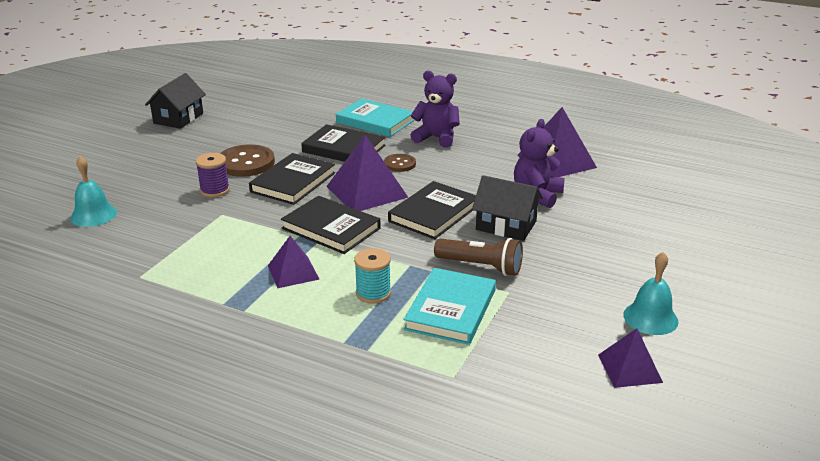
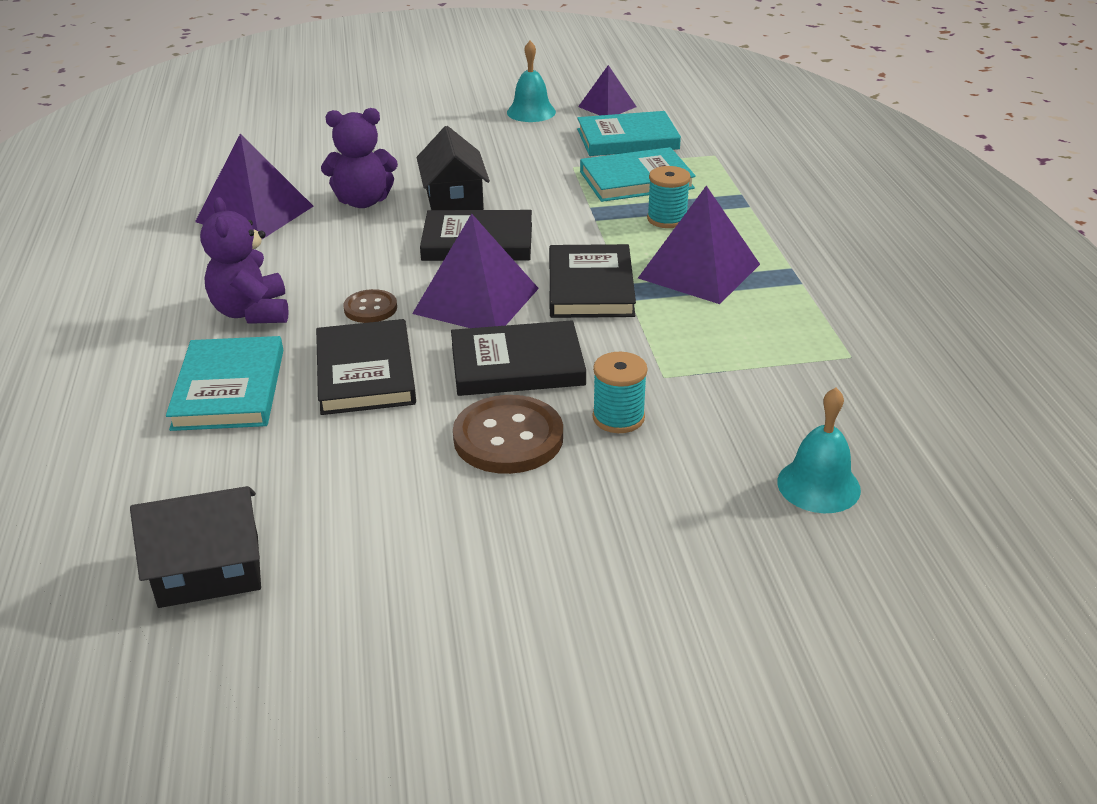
camera: 125 degrees left, 5 degrees up
black house [145,73,206,129] -> black house moved to [130,486,261,608]
purple spool [196,153,230,197] -> turquoise spool [593,352,648,433]
purple pyramid [268,236,320,288] -> purple pyramid [638,186,760,304], size x1.68
brown flashlight [434,238,523,276] -> none
none -> turquoise book [577,111,681,156]

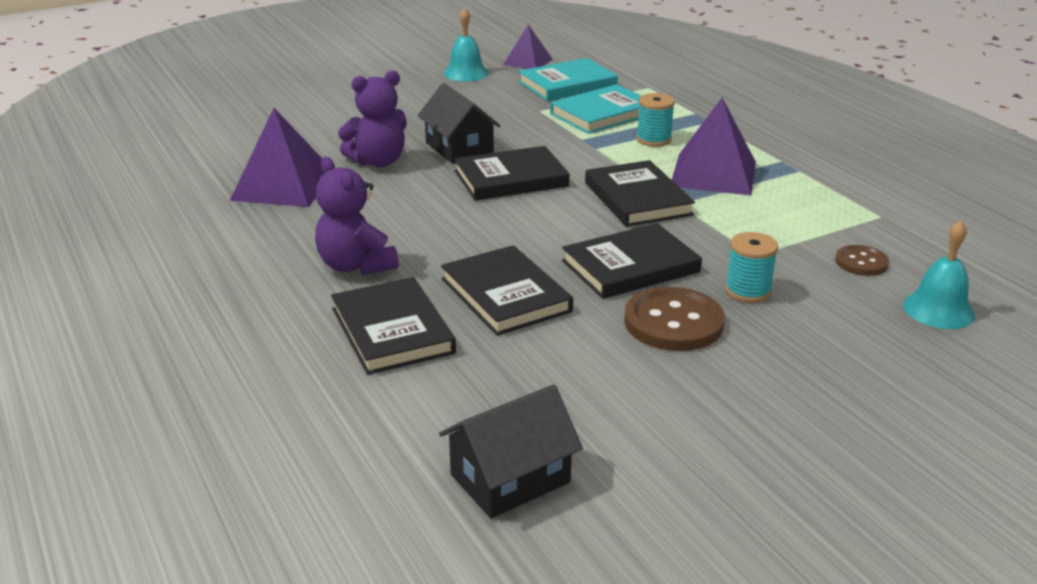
camera: 20 degrees left, 5 degrees down
turquoise book [166,336,283,431] -> black book [331,277,456,375]
brown button [343,289,397,323] -> brown button moved to [835,245,889,276]
purple pyramid [412,214,539,328] -> none

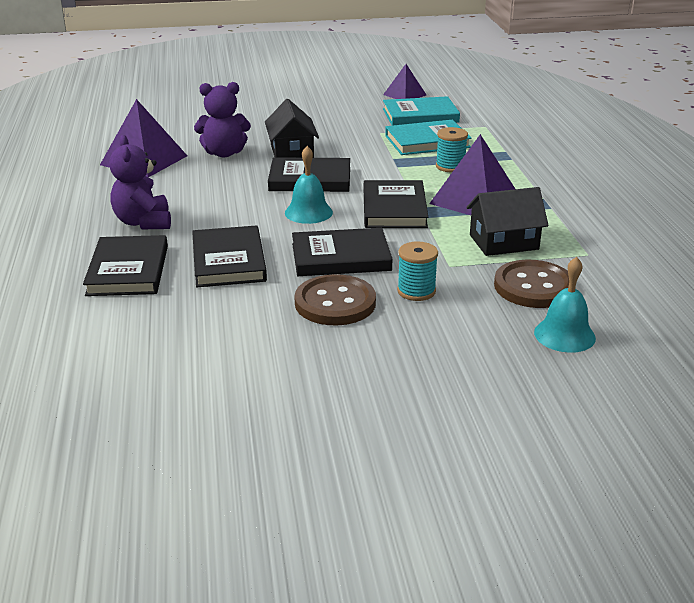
camera: 20 degrees right, 0 degrees up
black house [439,384,583,518] -> black house moved to [466,187,549,256]
turquoise bell [444,8,489,81] -> turquoise bell moved to [285,146,333,224]
brown button [835,245,889,276] -> brown button [494,260,569,308], size x1.77

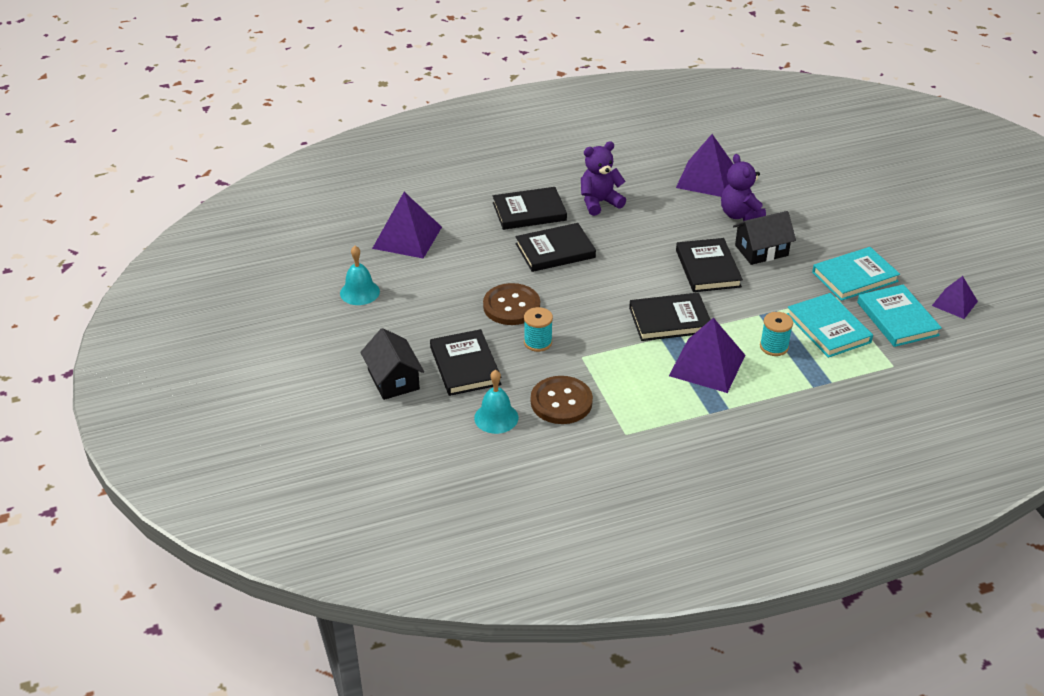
camera: 80 degrees right, 10 degrees up
turquoise bell [285,146,333,224] -> turquoise bell moved to [340,246,380,305]
black book [292,228,392,276] -> black book moved to [430,329,502,396]
black house [466,187,549,256] -> black house moved to [360,328,424,400]
none -> purple pyramid [372,192,442,259]
none -> turquoise book [812,247,900,301]

